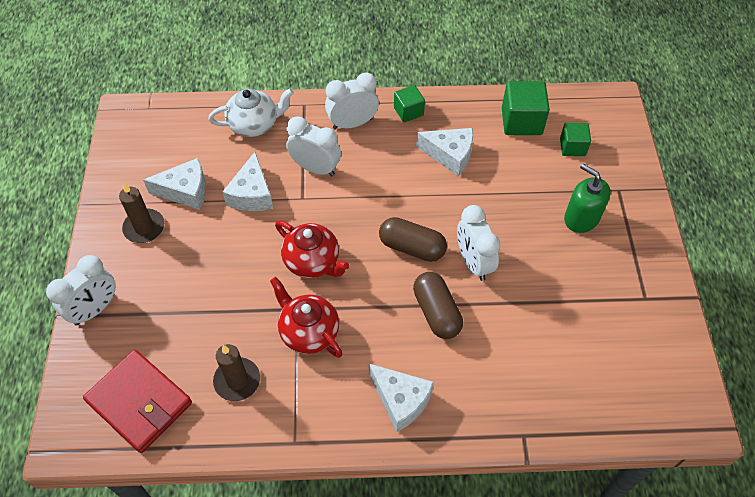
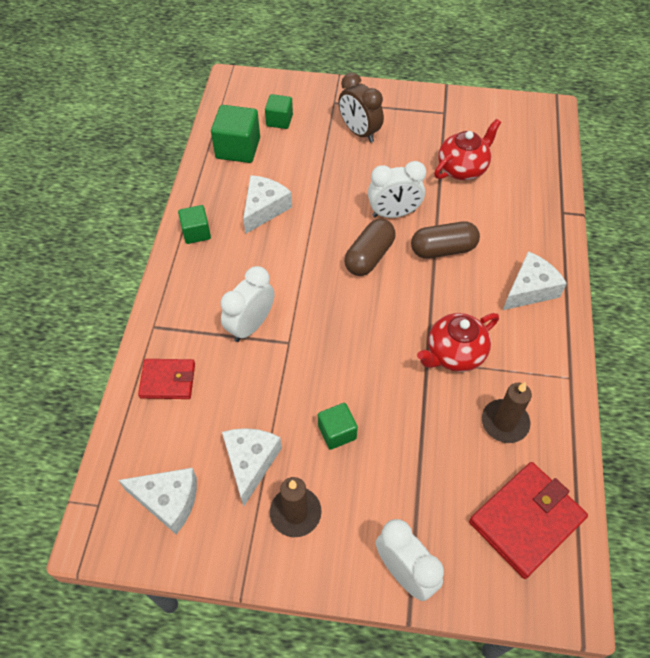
camera: 80 degrees left, 0 degrees up
white teapot [208,88,294,137] -> red wallet [138,359,195,399]
white cheese [222,152,273,211] -> white cheese moved to [119,468,197,534]
red teapot [275,220,349,278] -> red teapot moved to [434,119,501,180]
white clock [325,73,379,129] -> none
green soap dispenser [564,164,611,233] -> brown clock [338,73,384,143]
none -> green cube [318,403,358,450]

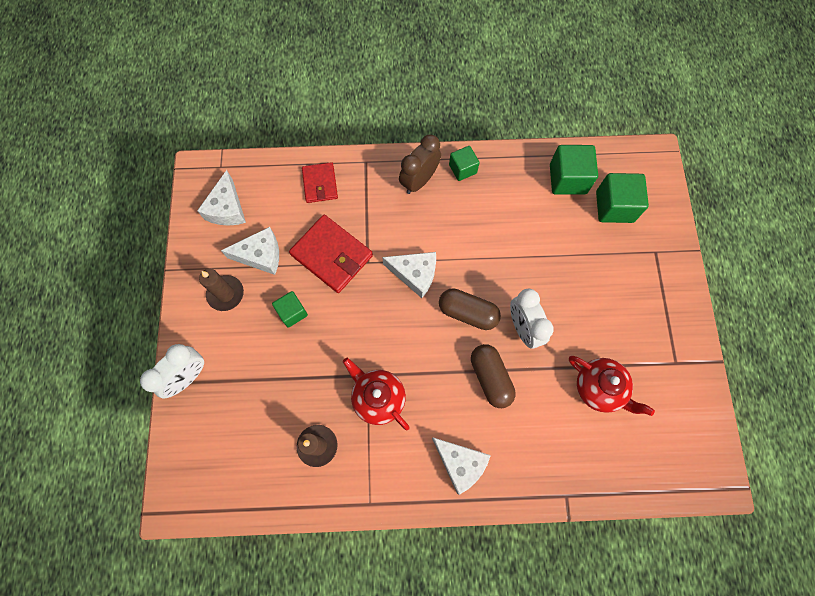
camera: 80 degrees right, 15 degrees up
white clock [221,266,274,342] -> none
white cheese [243,175,292,234] -> white cheese moved to [382,252,436,298]
green cube [265,94,293,129] -> green cube [596,173,649,223], size x1.63
brown clock [338,73,384,143] -> brown clock moved to [399,135,441,194]
red wallet [469,462,588,579] -> red wallet moved to [289,215,373,293]

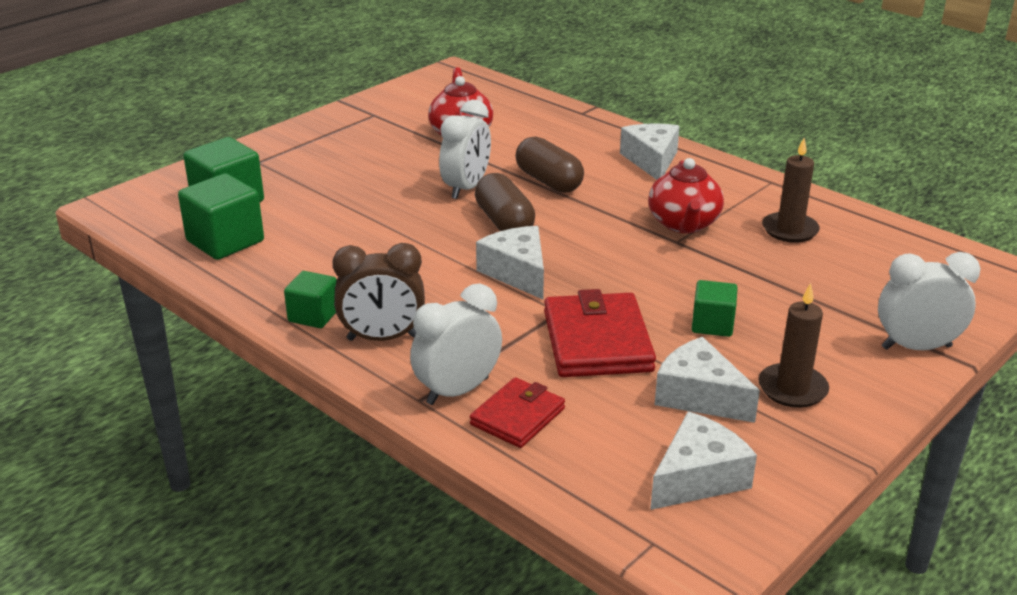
camera: 135 degrees left, 40 degrees down
brown capsule [471,344,516,408] -> brown capsule turned 60 degrees counterclockwise [515,136,584,193]
none -> white clock [410,283,502,405]

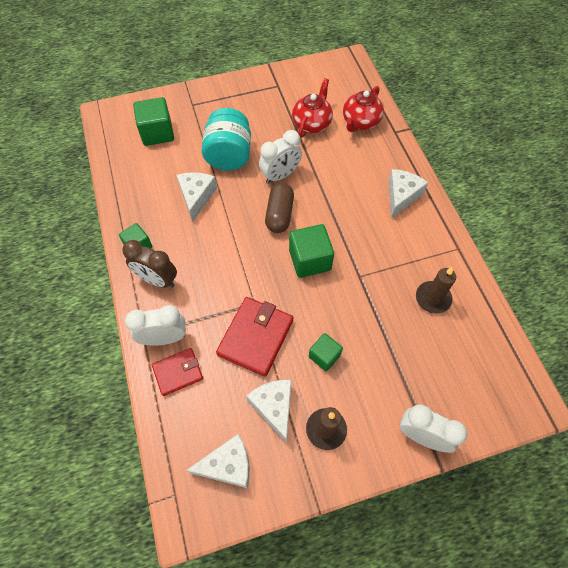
camera: 30 degrees right, 30 degrees up
green cube [178,173,264,260] -> green cube moved to [289,224,334,278]
white cheese [476,226,544,299] -> white cheese moved to [177,172,217,221]
brown capsule [515,136,584,193] -> none
red teapot [648,158,724,233] -> red teapot moved to [343,86,384,132]
none -> turquoise jar [201,108,251,170]

